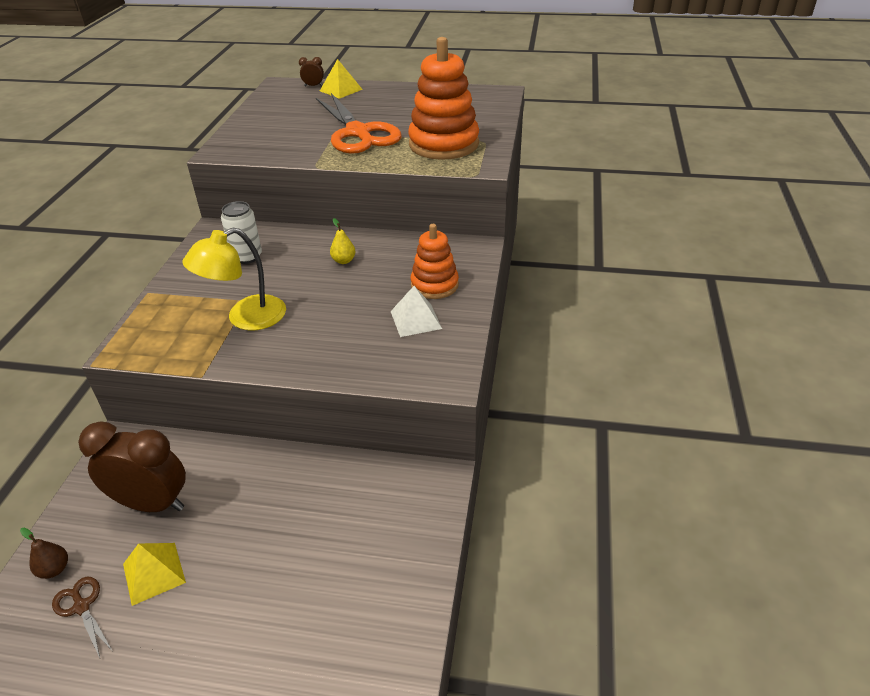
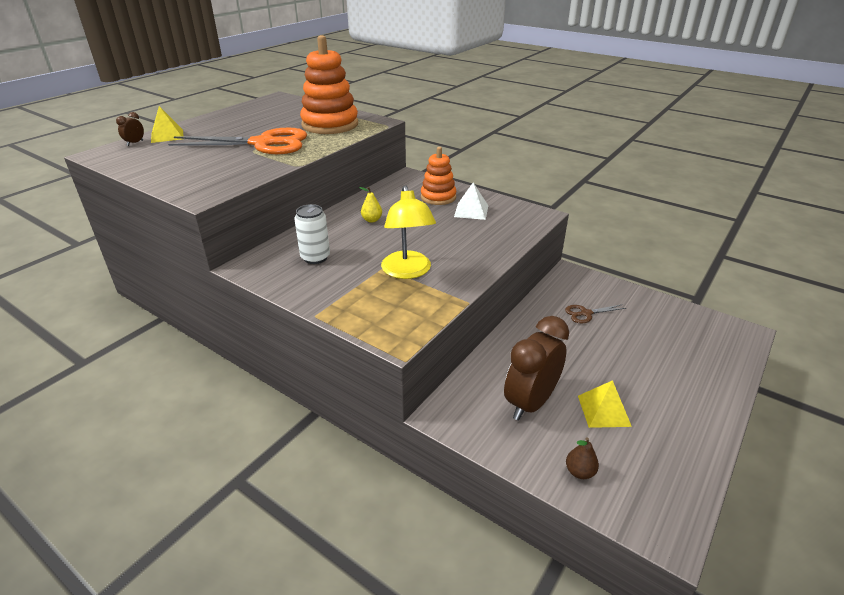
camera: 65 degrees left, 5 degrees down
brown scissors [52,577,112,658] -> brown scissors moved to [565,304,626,324]

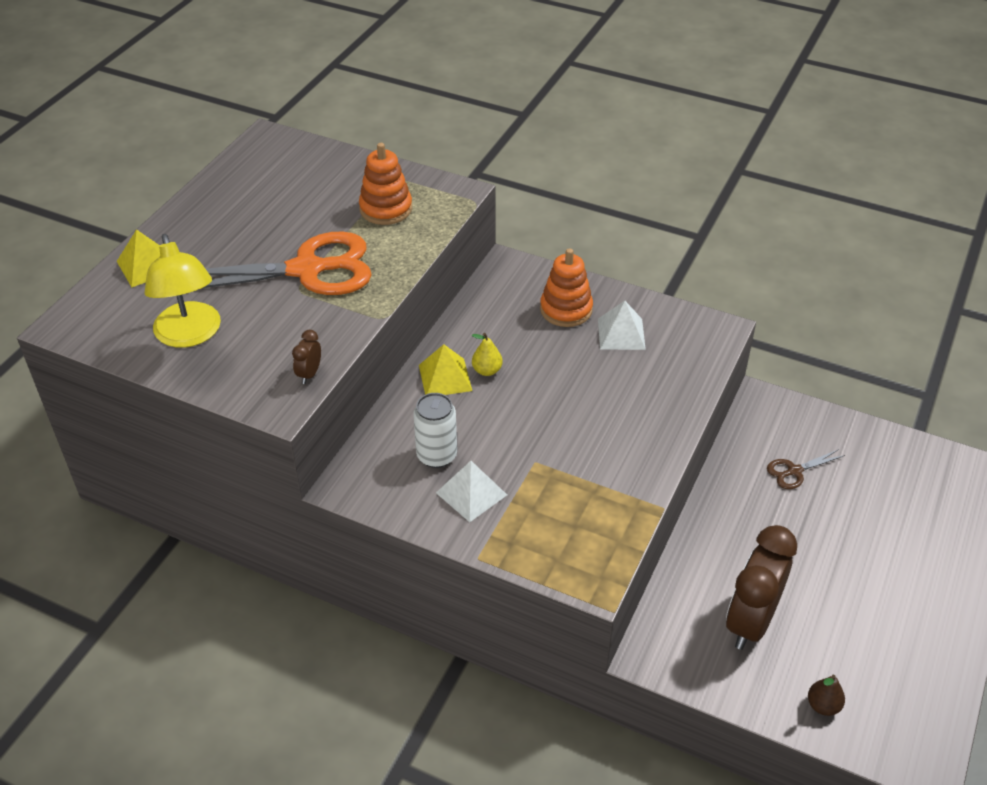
camera: 10 degrees left, 10 degrees up
brown clock [116,112,144,146] -> brown clock moved to [292,330,321,384]
orange stacking toy [300,35,358,134] -> orange stacking toy [359,143,412,225], size x0.61
yellow lamp [381,185,436,279] -> yellow lamp moved to [145,234,221,348]
yellow pyramid [578,380,632,428] -> yellow pyramid moved to [419,344,472,395]
none -> white pyramid [436,461,507,522]

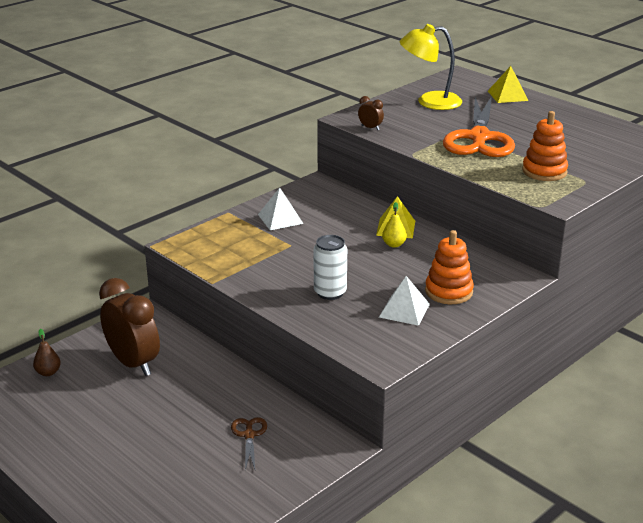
camera: 110 degrees right, 15 degrees down
white can [413,393,457,468] -> white can moved to [314,235,347,300]

